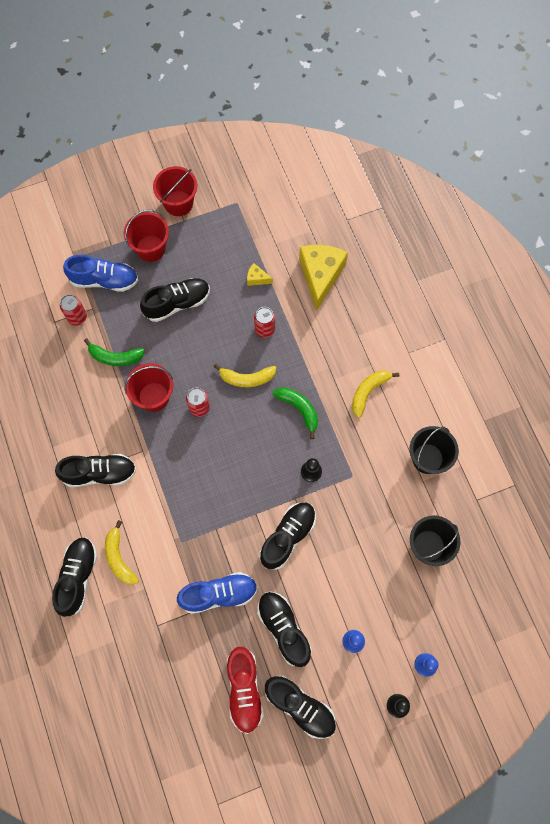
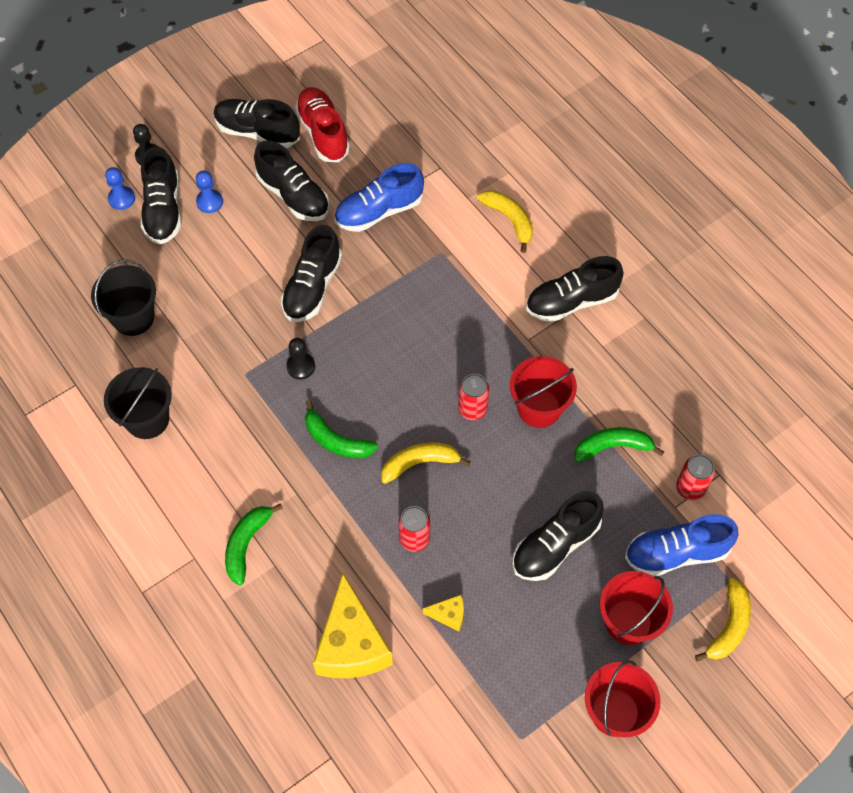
camera: 165 degrees right, 10 degrees down
black shoe [52,537,97,617] -> black shoe moved to [141,146,182,244]
yellow banana [352,370,399,418] -> yellow banana moved to [695,578,751,661]
none -> green banana [225,503,283,586]

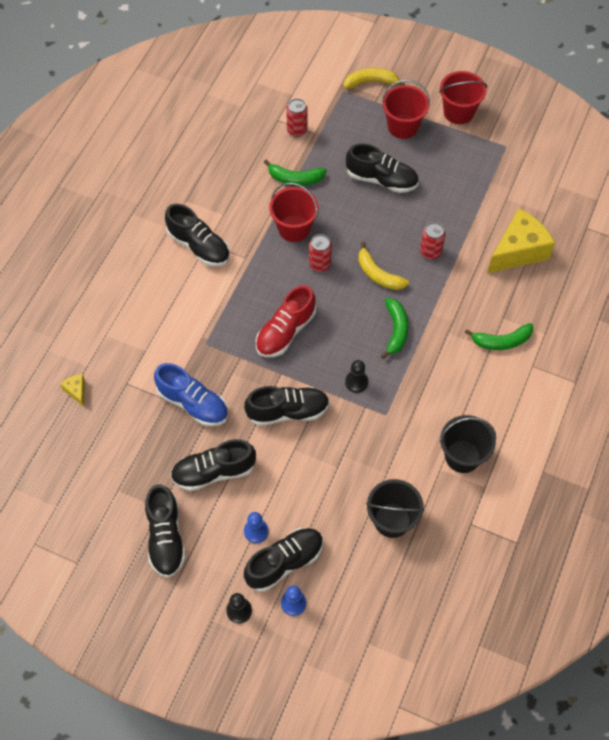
camera: 120 degrees left, 0 degrees up
black shoe [254,140,329,221] -> black shoe turned 120 degrees counterclockwise [170,439,256,491]
red shoe [295,87,350,162] -> red shoe moved to [256,285,316,357]
yellow cheese [423,595,464,631] -> yellow cheese moved to [60,374,85,407]
yellow banana [477,190,533,253] -> none
green banana [574,427,664,462] -> green banana turned 45 degrees counterclockwise [264,160,327,185]
blue shoe [625,514,739,576] -> none

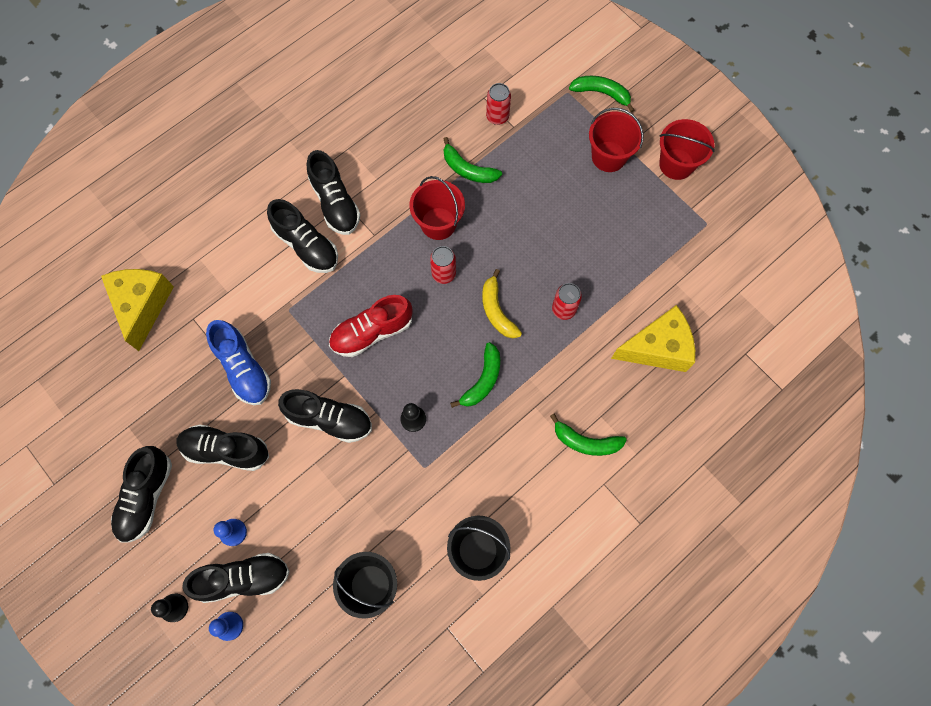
camera: 25 degrees right, 10 degrees up
yellow cheese [60,374,85,407] -> yellow cheese [101,269,174,351], size x2.32
yellow banana [344,68,405,89] -> green banana [569,76,634,112]
black shoe [346,144,419,193] -> black shoe moved to [267,199,338,273]

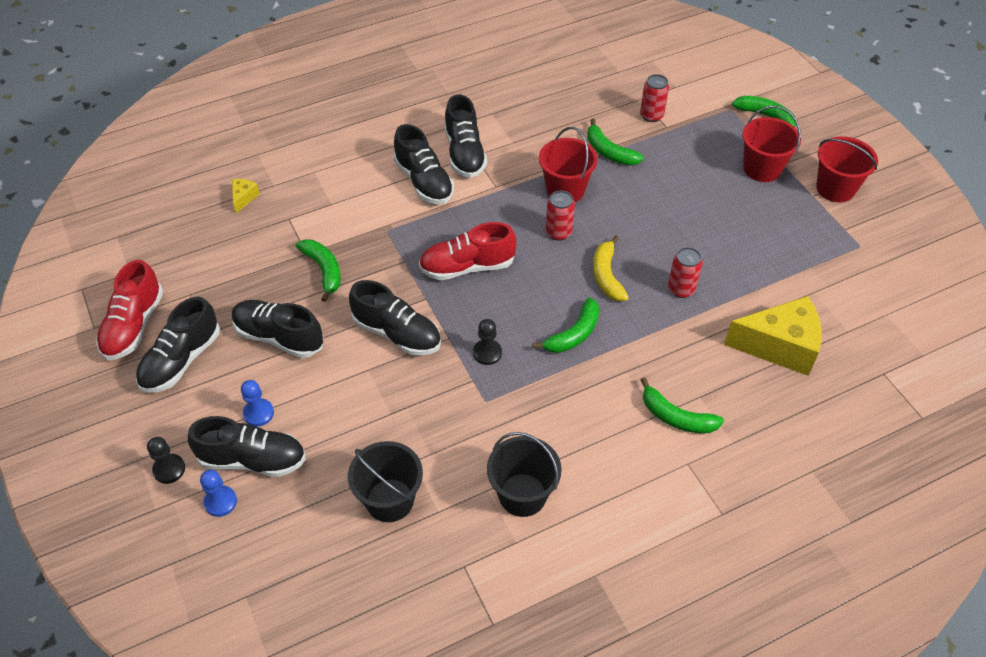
camera: 15 degrees right, 20 degrees down
yellow cheese [101,269,174,351] -> yellow cheese [232,179,260,213], size x0.43
blue shoe [206,320,271,405] -> green banana [296,239,341,302]
none -> red shoe [96,260,163,360]

